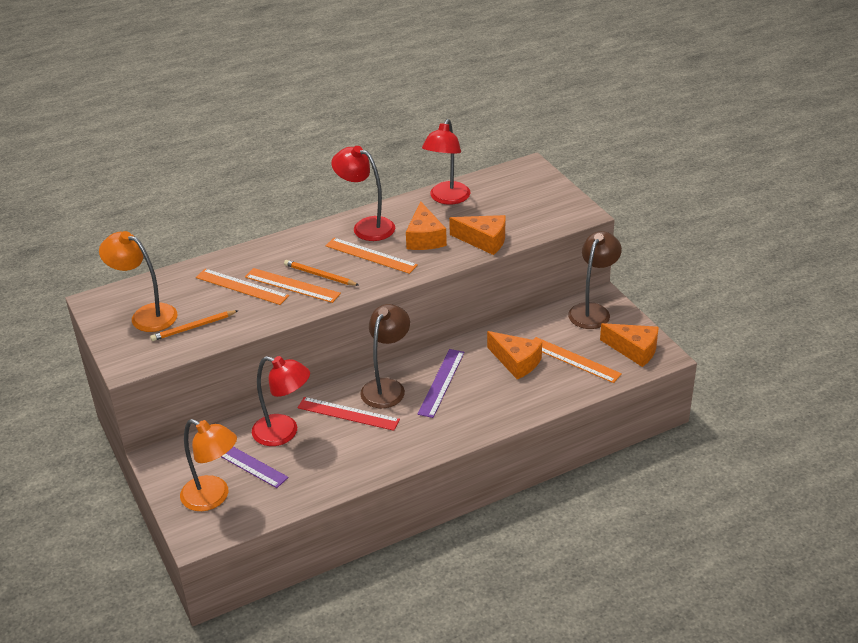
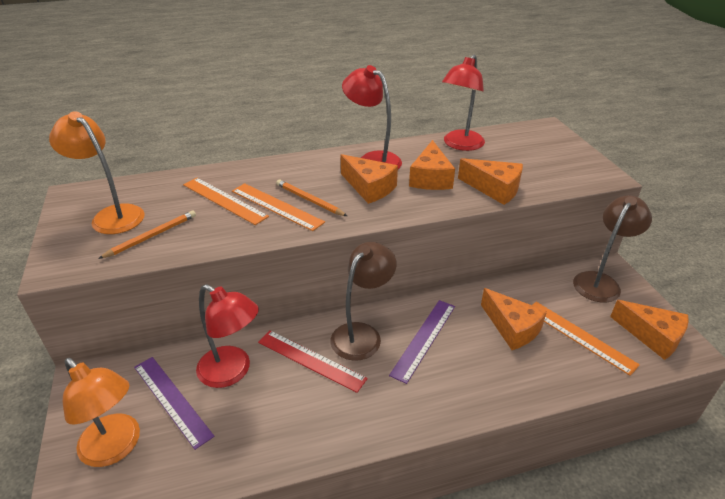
camera: 10 degrees right, 0 degrees up
orange pencil [150,310,239,341] -> orange pencil turned 150 degrees clockwise [98,210,196,259]
orange ruler [326,238,418,274] -> orange cheese [340,154,398,204]

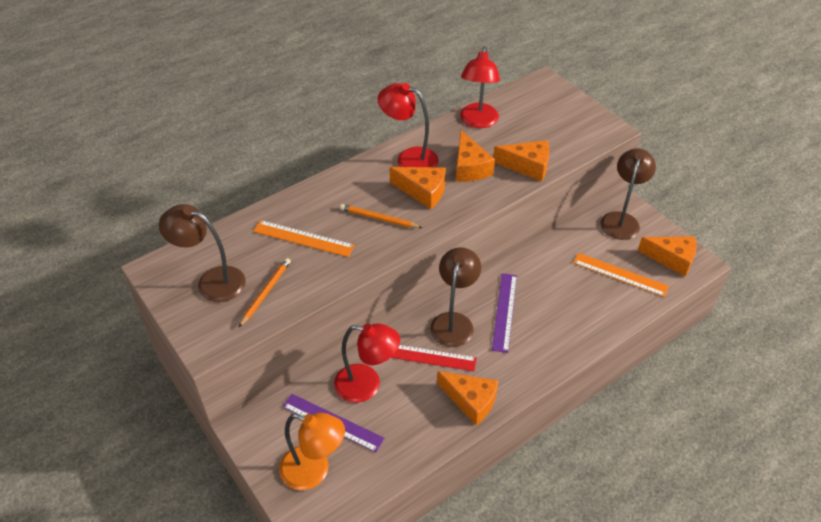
camera: 20 degrees left, 10 degrees up
orange lamp [49,111,145,234] -> brown lamp [159,204,246,302]
orange ruler [232,183,325,231] -> none
orange cheese [481,288,547,350] -> orange cheese moved to [437,371,498,425]

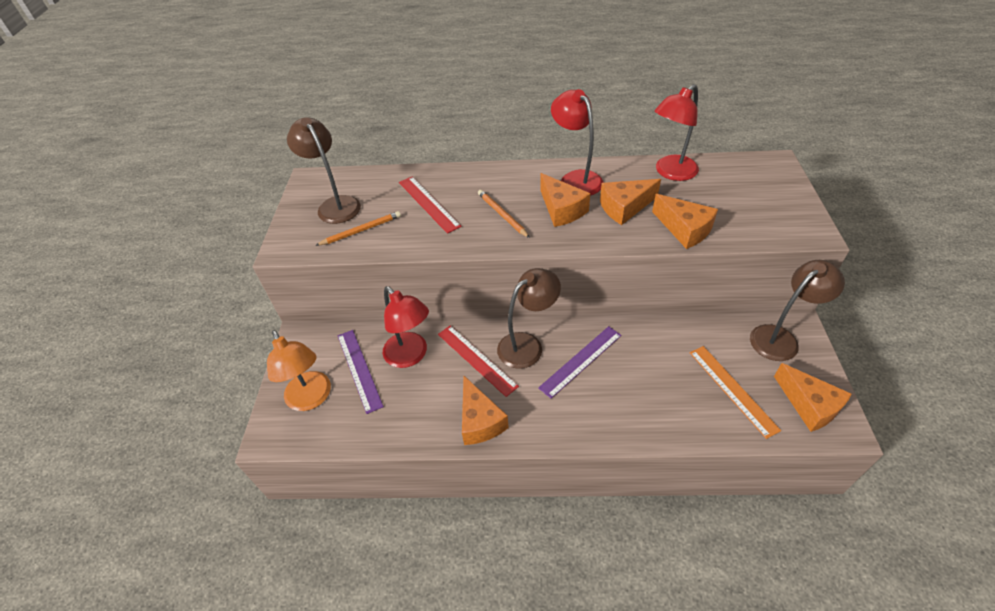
camera: 40 degrees right, 0 degrees up
orange ruler [253,220,355,257] -> red ruler [399,177,462,234]
orange cheese [456,130,495,182] -> orange cheese turned 45 degrees clockwise [600,179,661,225]

